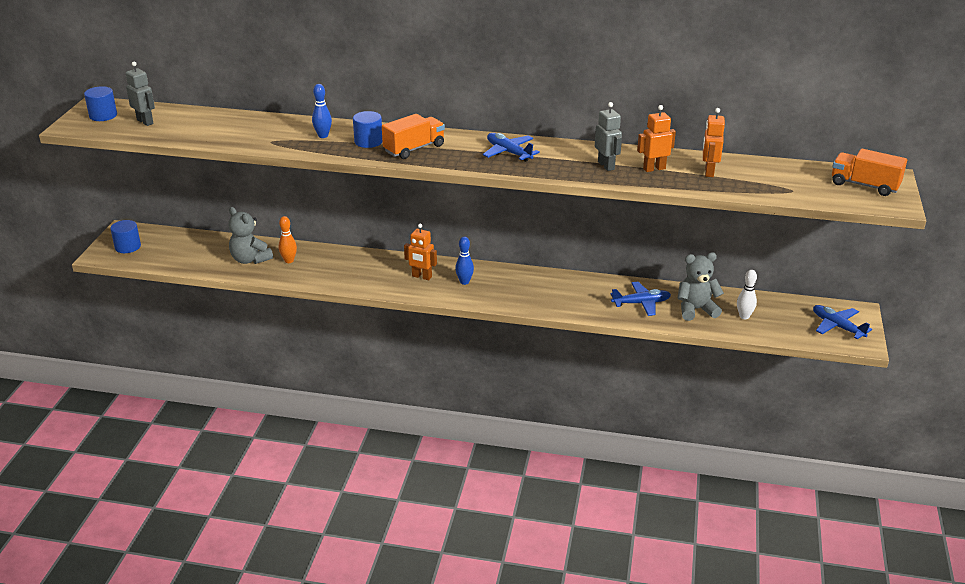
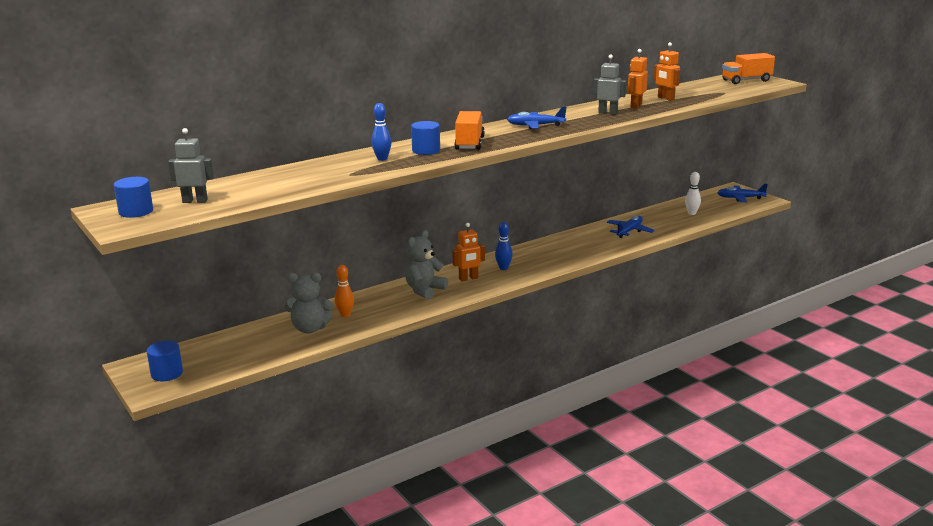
camera: 45 degrees left, 10 degrees down
grey teddy bear [678,252,724,321] -> grey teddy bear moved to [405,230,448,300]

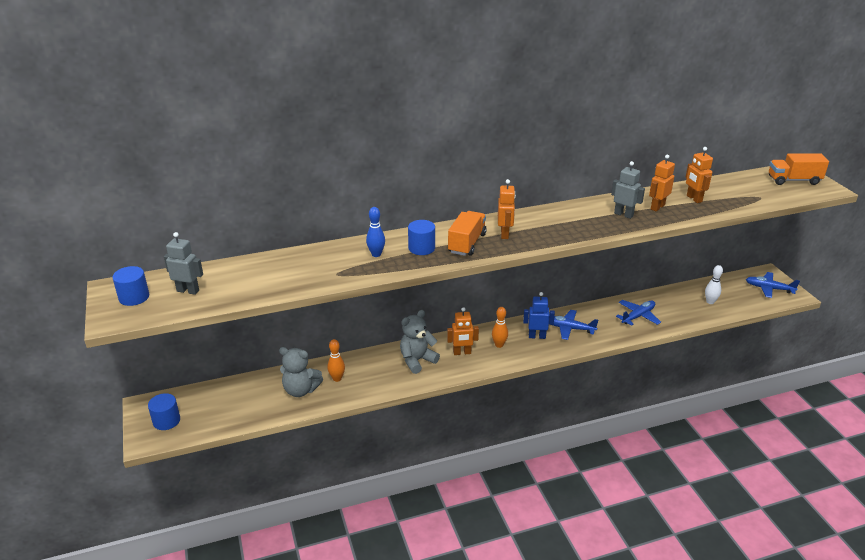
camera: 15 degrees right, 10 degrees up
blue bowling pin [495,222,513,270] -> orange bowling pin [492,307,508,348]
blue plane [507,107,566,129] -> blue plane moved to [553,310,598,340]
none -> orange robot [498,179,516,239]
none -> blue robot [523,292,555,339]

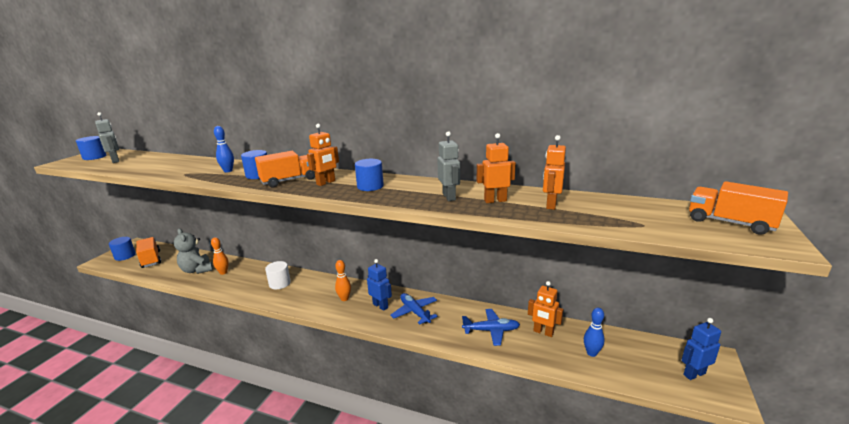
camera: 40 degrees right, 10 degrees down
grey teddy bear [400,310,440,374] -> white cylinder [265,261,291,289]
orange robot [447,307,479,355] -> orange robot moved to [528,281,563,337]
white bowling pin [705,265,723,304] -> blue bowling pin [584,308,605,357]
blue plane [746,272,800,298] -> blue robot [681,318,721,380]
none -> orange truck [136,237,161,268]
none -> blue cylinder [355,159,384,191]

